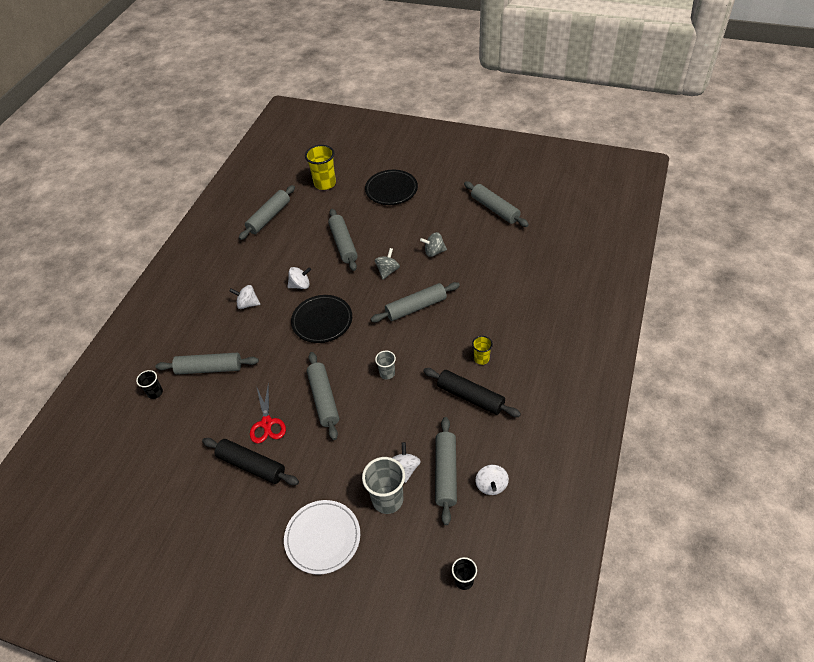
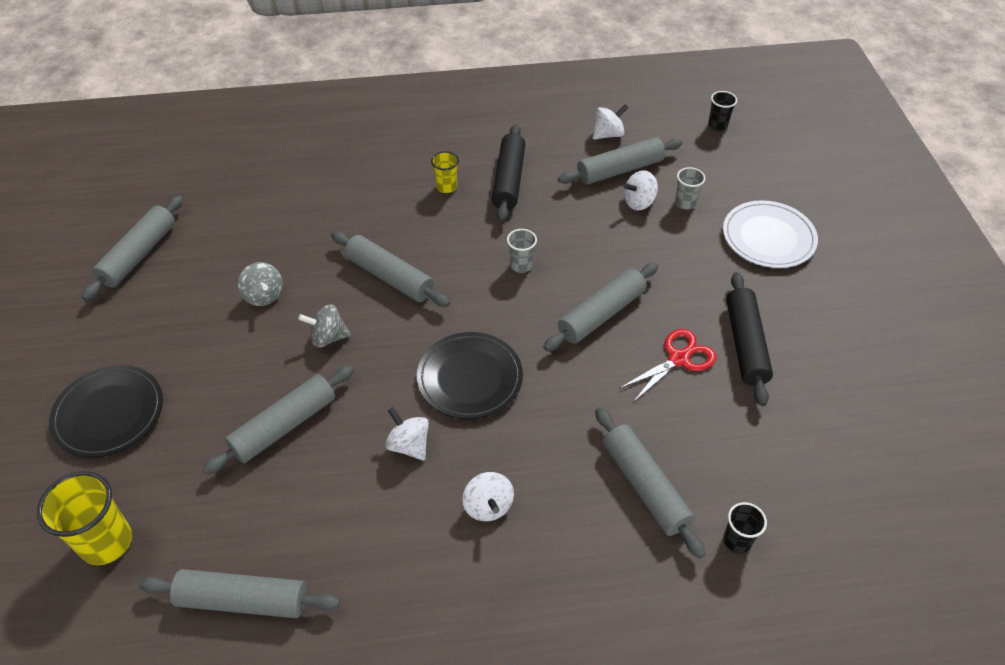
camera: 120 degrees left, 0 degrees up
grey cup [362,457,405,514] -> grey cup [675,167,706,210], size x0.56

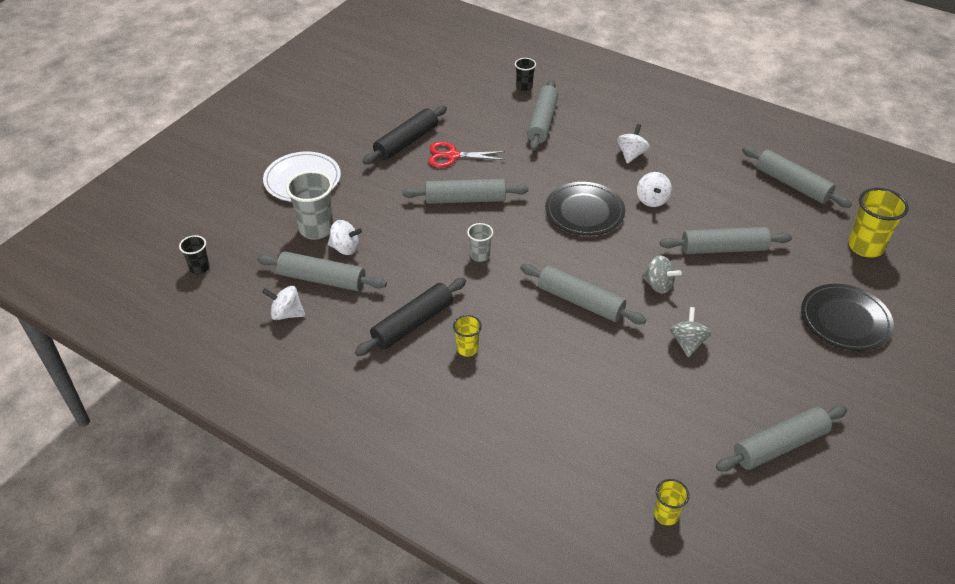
camera: 140 degrees left, 5 degrees down
grey rolling pin [331,231,450,307] -> grey rolling pin turned 45 degrees counterclockwise [520,264,646,324]
grey cup [675,167,706,210] -> grey cup [286,171,333,239], size x1.80
none -> yellow cup [654,479,689,526]

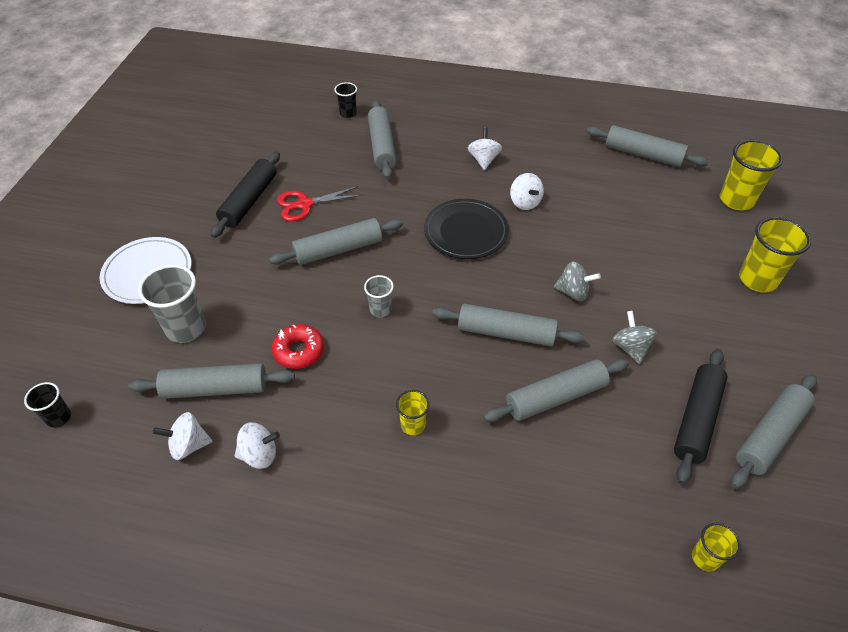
camera: 20 degrees left, 5 degrees up
white spinning top [328,220,362,255] -> white spinning top moved to [235,422,280,469]
black rolling pin [355,278,466,356] -> black rolling pin moved to [674,349,727,485]
grey rolling pin [660,227,792,254] -> grey rolling pin moved to [483,359,629,422]
black plate [801,284,894,351] -> yellow cup [739,217,811,293]
none -> red donut [272,324,324,369]

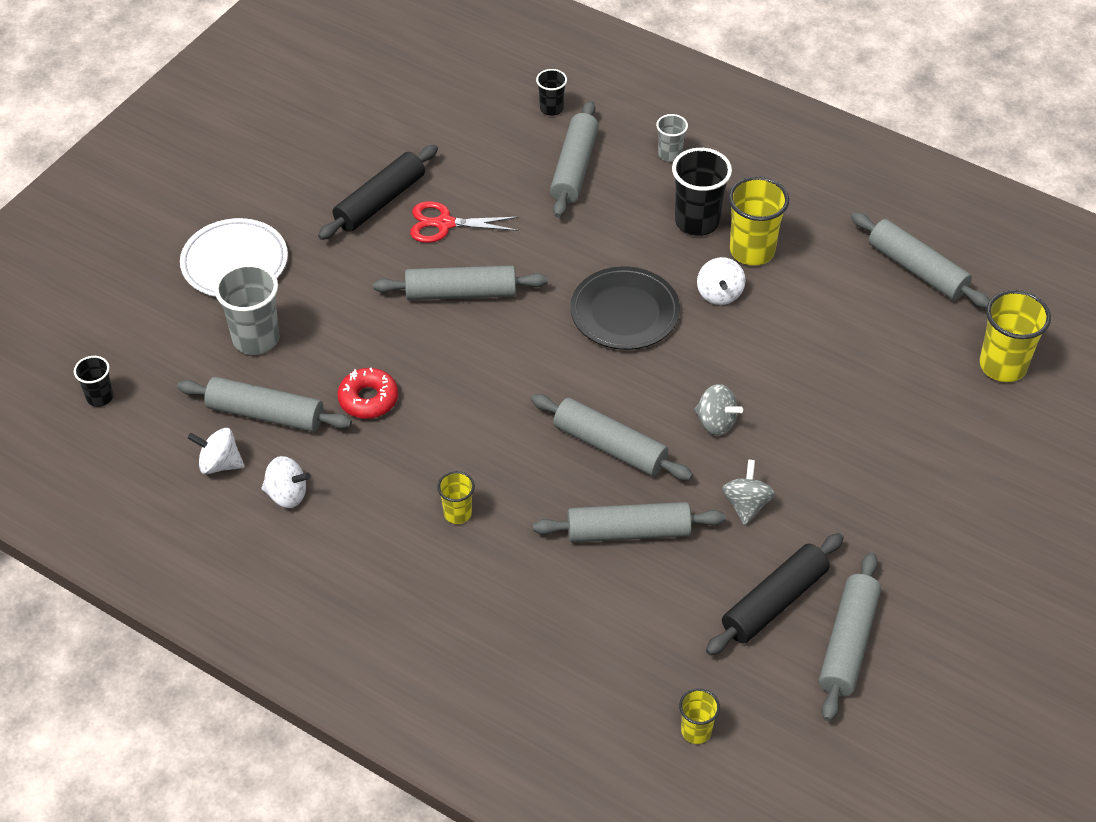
camera: 20 degrees right, 0 degrees up
grey cup [364,275,394,317] -> grey cup moved to [656,114,688,162]
white spinning top [468,127,502,170] -> black cup [672,148,732,236]
grey rolling pin [731,374,817,489] -> grey rolling pin turned 45 degrees counterclockwise [819,552,881,721]
yellow cup [739,217,811,293] -> yellow cup moved to [728,176,789,266]

